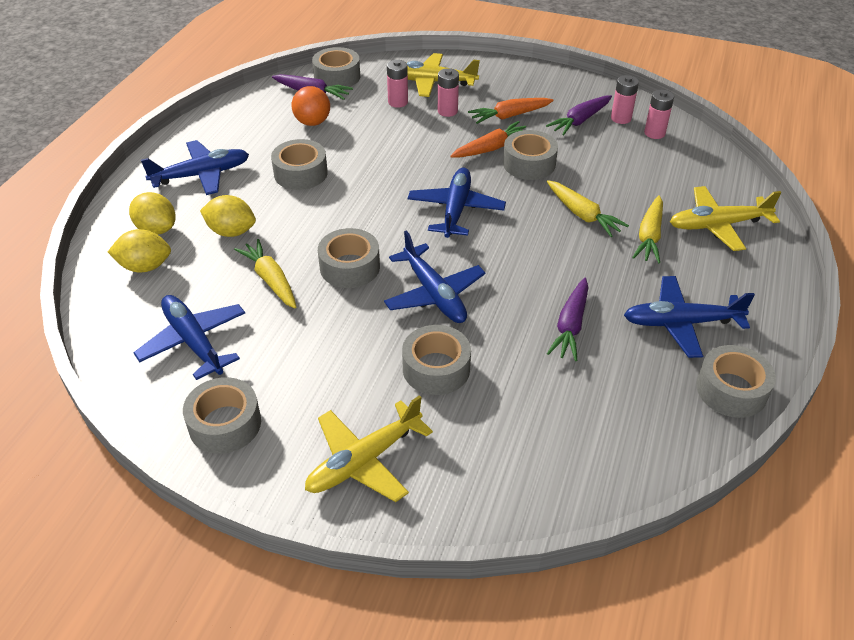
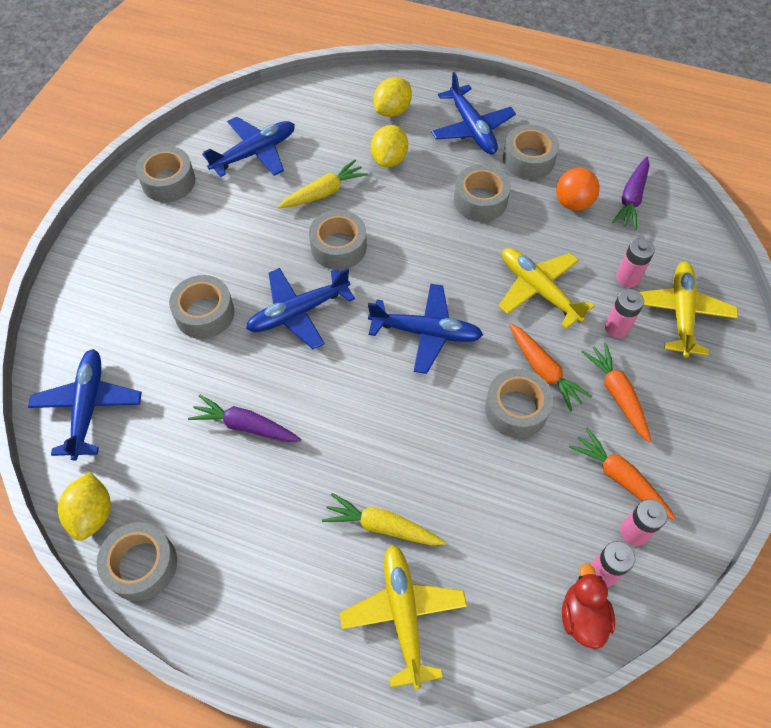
camera: 90 degrees right, 15 degrees up
yellow lemon [108,229,171,273] -> yellow lemon moved to [58,472,111,541]
yellow plane [305,395,433,502] -> yellow plane moved to [499,248,595,329]
grey tape [312,47,360,87] -> grey tape moved to [503,124,559,180]
purple carrot [546,95,612,136] -> orange carrot [569,428,676,520]
yellow carrot [547,180,629,237] -> none
blue plane [624,276,755,358] -> blue plane moved to [28,349,142,461]
none -> red duck [562,563,615,649]

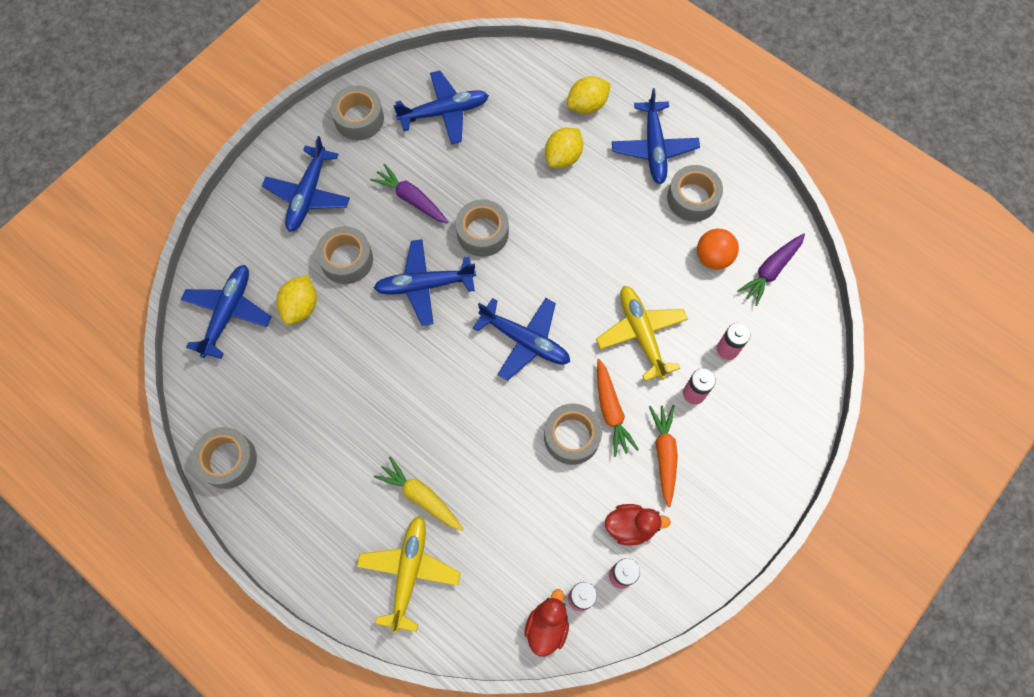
camera: 20 degrees right, 10 degrees up
yellow lemon [58,472,111,541] -> yellow lemon moved to [276,275,317,325]
purple carrot [188,395,301,442] -> purple carrot moved to [370,164,449,224]
yellow carrot [277,160,368,208] -> none
grey tape [454,164,511,222] -> none
orange carrot [569,428,676,520] -> red duck [605,504,671,546]
yellow plane [640,261,738,358] -> none
none -> blue plane [262,136,350,232]

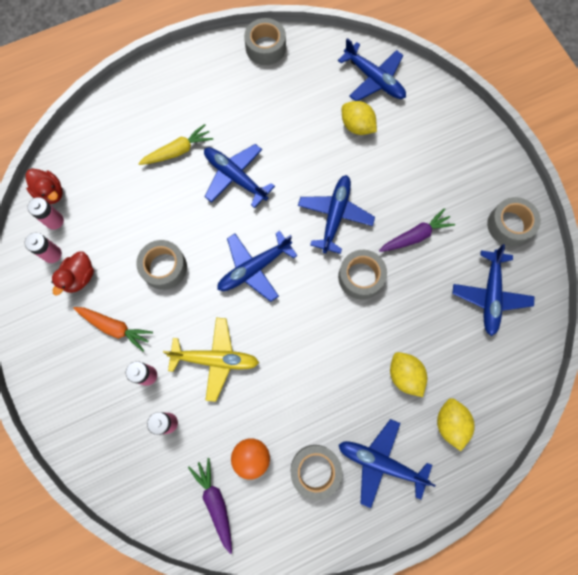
camera: 115 degrees right, 5 degrees up
blue plane [262,136,350,232] -> blue plane moved to [204,144,275,208]
grey tape [316,226,373,284] -> none
yellow plane [357,516,461,633] -> none
orange carrot [597,359,639,457] -> none

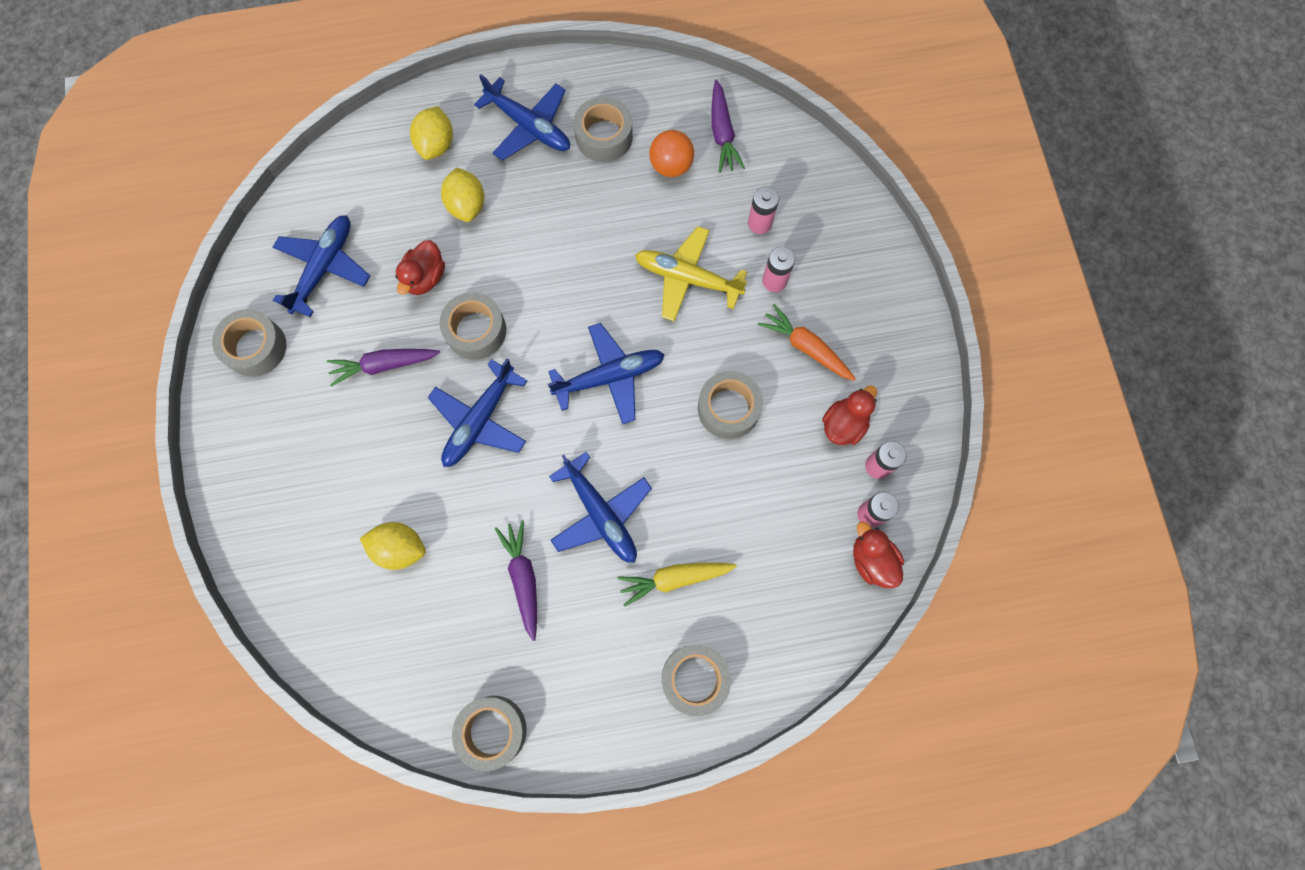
camera: 165 degrees left, 0 degrees up
blue plane [338,38,406,101] -> none
yellow lemon [342,101,377,135] -> yellow lemon turned 45 degrees counterclockwise [360,522,426,570]
none -> red duck [395,240,445,295]
none -> purple carrot [495,520,537,641]
none -> grey tape [662,644,731,716]

